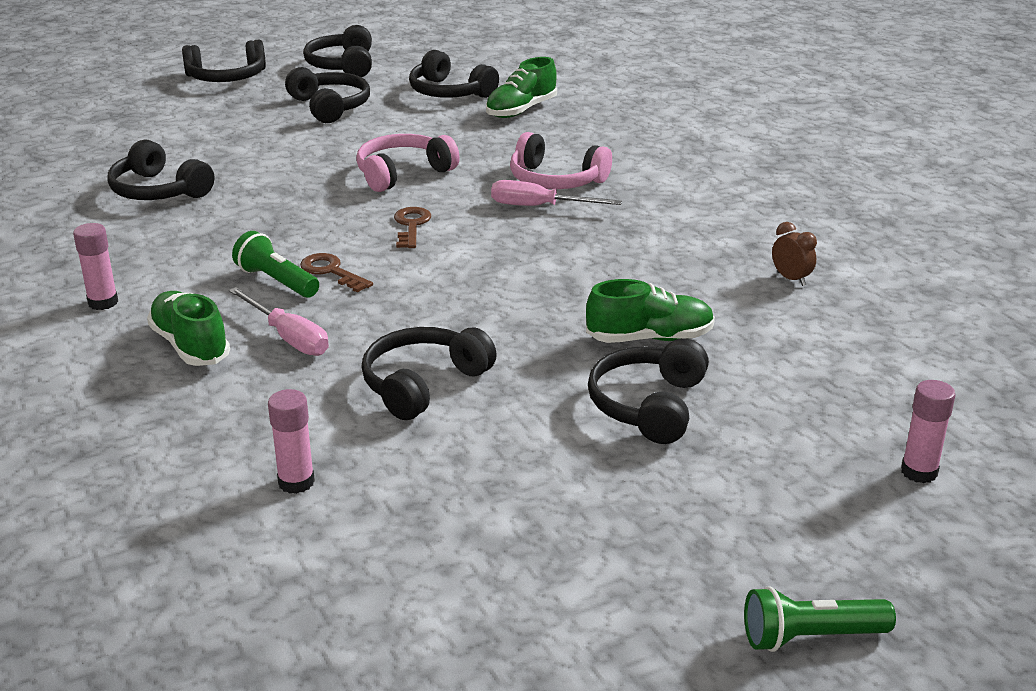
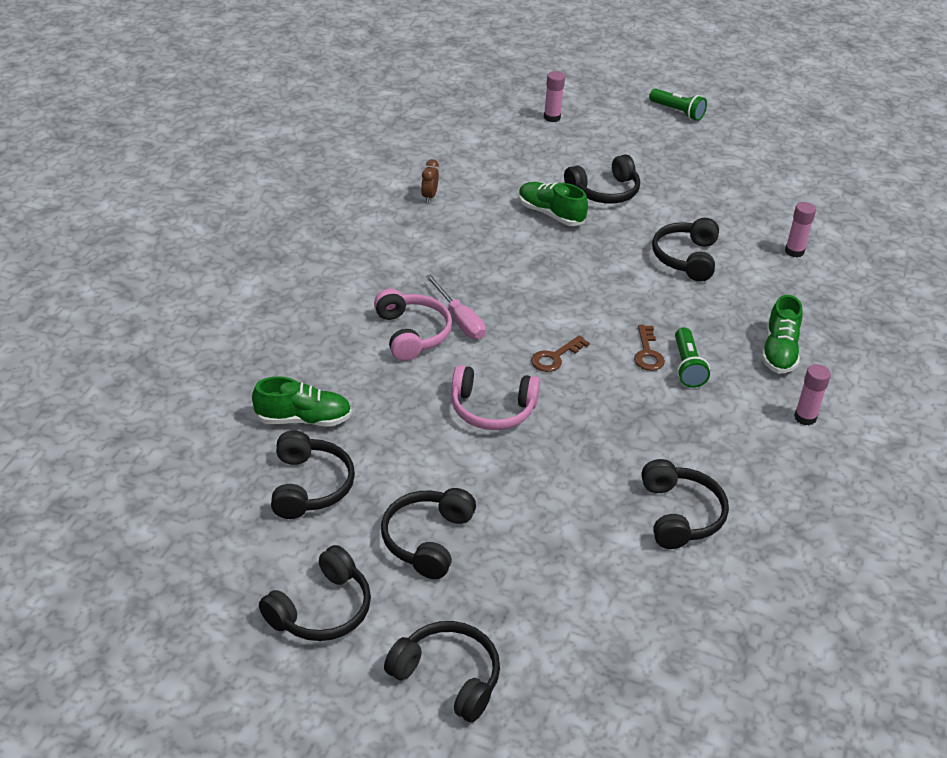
camera: 135 degrees left, 10 degrees up
pink screwdriver [229,287,329,356] -> none
black headphones [361,327,497,420] -> black headphones turned 105 degrees clockwise [652,218,719,281]

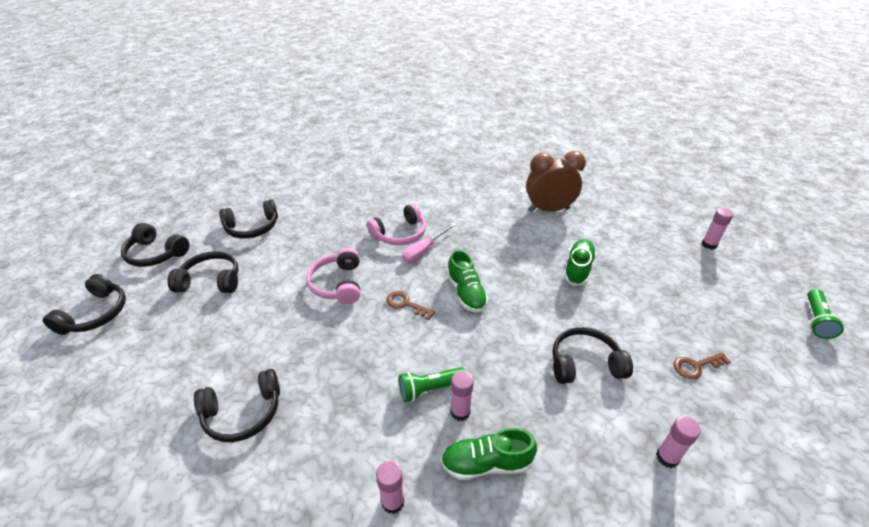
camera: 75 degrees right, 0 degrees up
green shoe [252,376,352,426] -> green shoe moved to [447,250,488,313]
brown clock [421,159,439,203] -> brown clock [526,151,586,212], size x2.38
black headphones [564,154,640,203] -> none
brown key [634,325,665,371] -> brown key moved to [673,352,731,379]
none -> pink glue stick [451,371,474,421]

